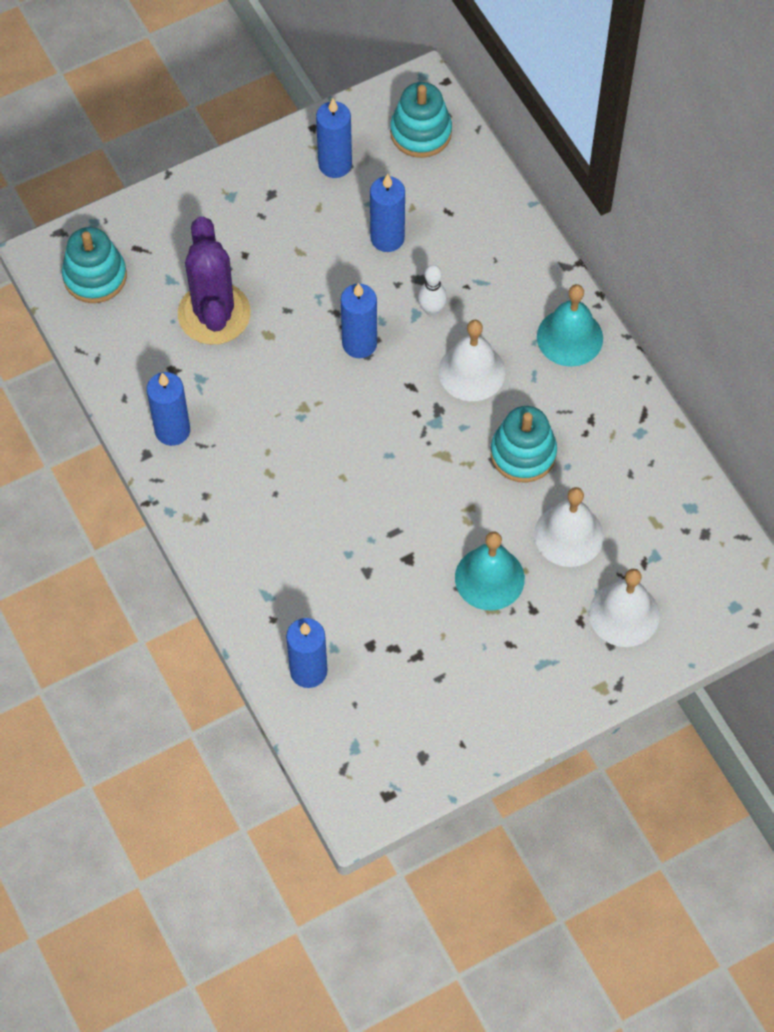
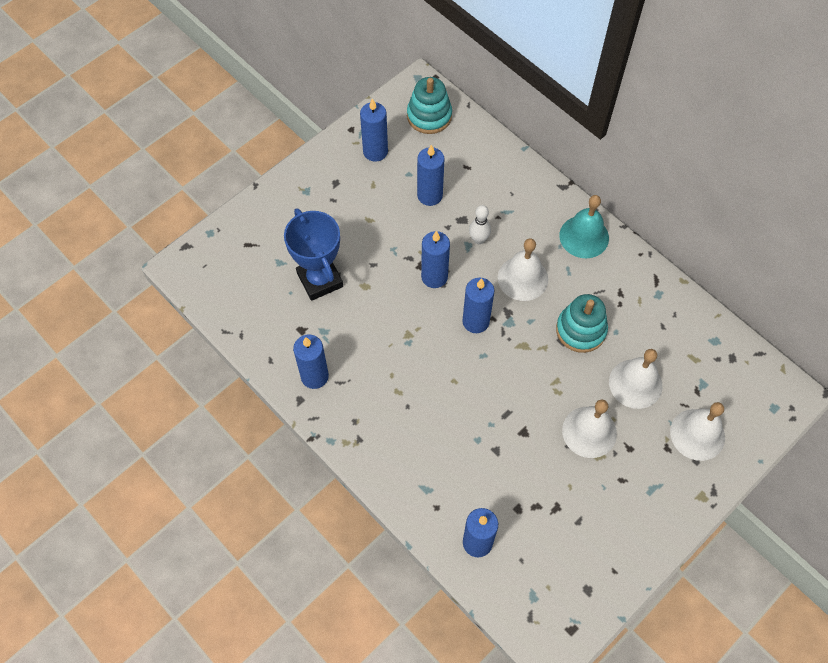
camera: 15 degrees left, 0 degrees up
turquoise stacking toy [62,227,127,303] -> none
purple cactus [178,216,251,345] -> blue trophy [284,208,343,301]
turquoise bell [455,531,525,611] -> white bell [562,400,617,458]
none -> blue candle [462,278,494,333]

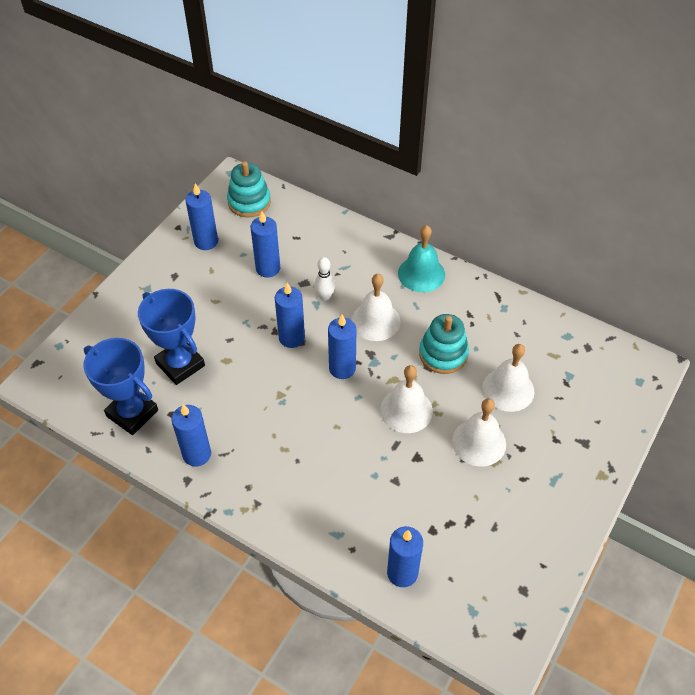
camera: 15 degrees left, 10 degrees down
white bell [670,402,725,461] -> white bell moved to [380,365,433,433]
none -> blue trophy [83,338,158,435]

